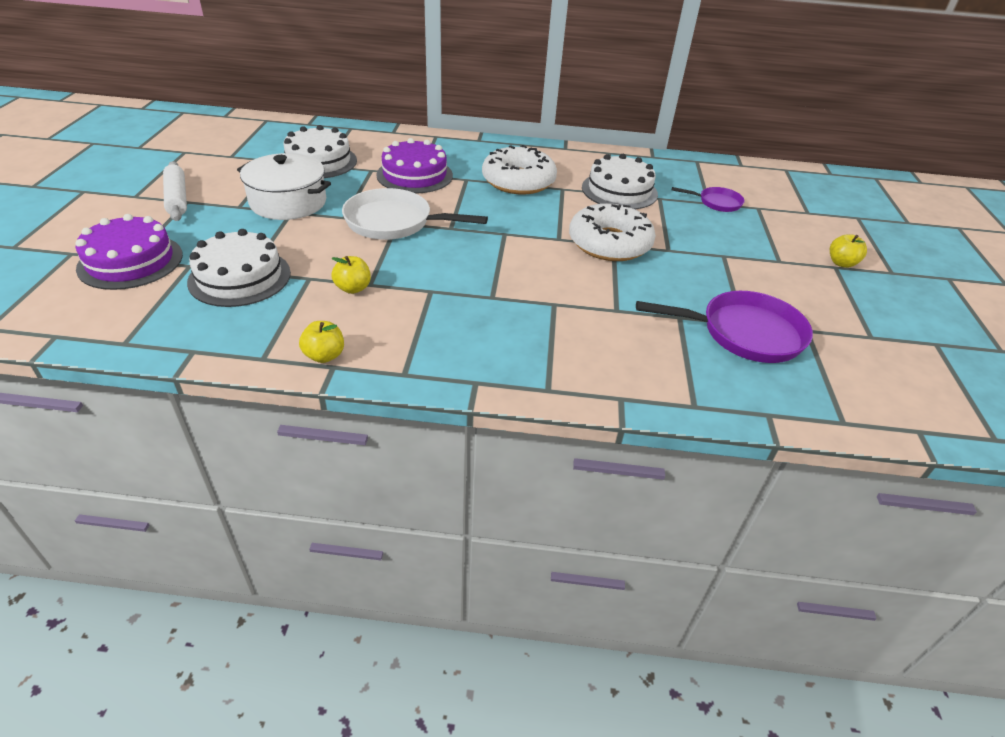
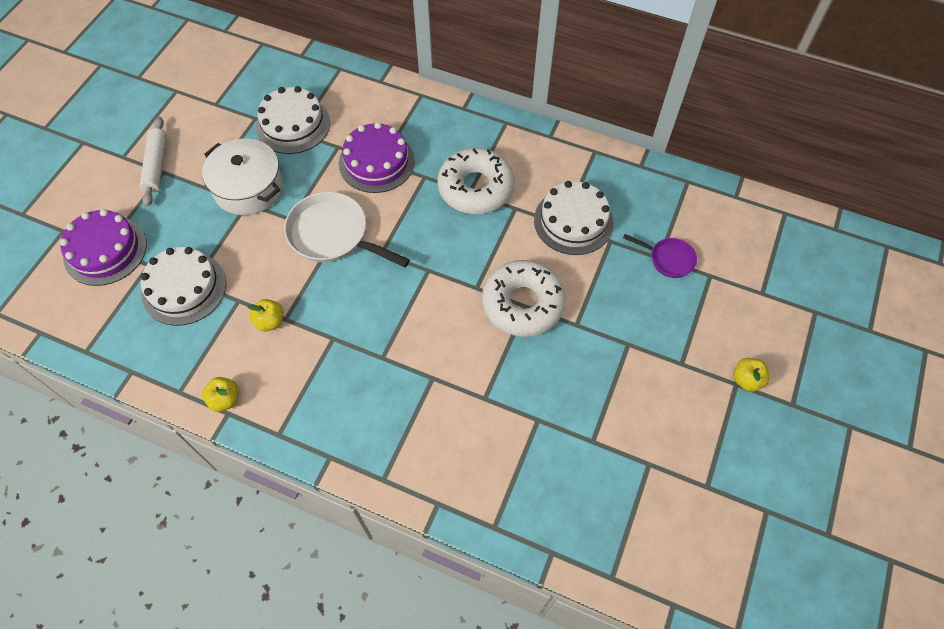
camera: 20 degrees right, 20 degrees up
purple pan [636,291,813,363] -> none

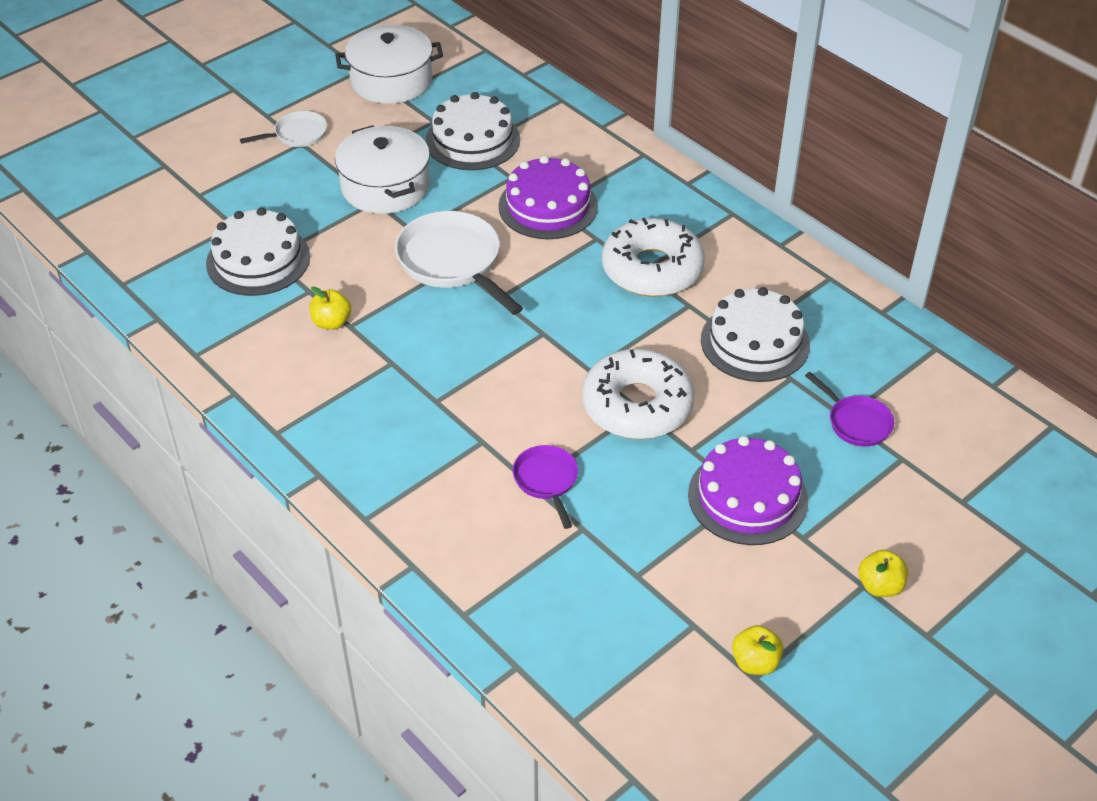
camera: 25 degrees right, 15 degrees down
purple cake [60,209,147,286] -> purple cake moved to [688,436,808,545]
white rolling pin [140,117,167,207] -> white pan [240,111,327,147]
yellow apple [202,377,238,412] -> yellow apple moved to [732,625,783,675]
none -> white pot [335,25,443,104]
none -> purple pan [513,445,578,529]

